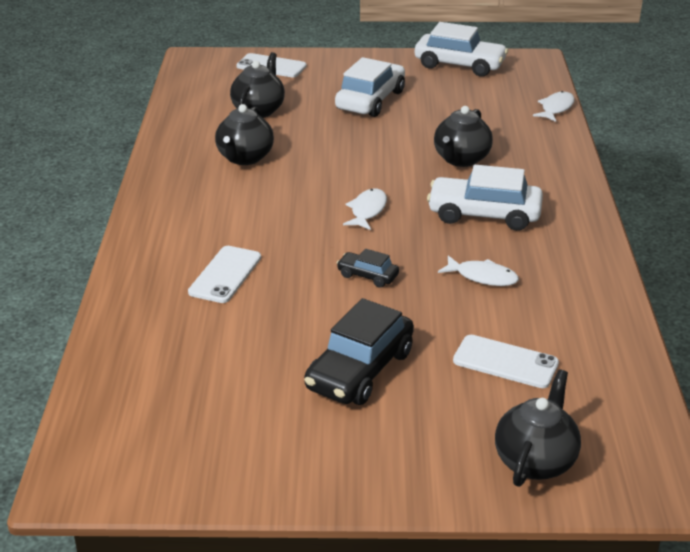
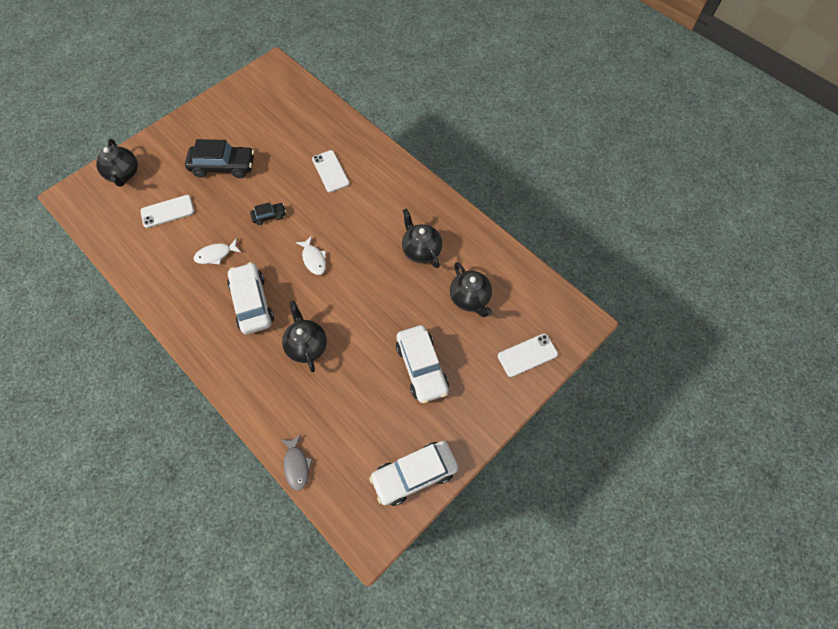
camera: 135 degrees right, 30 degrees up
black car [304,298,414,405] -> black car turned 105 degrees clockwise [185,139,254,178]
white car [427,165,543,231] -> white car turned 75 degrees counterclockwise [227,262,274,334]
white fish [533,91,575,122] -> grey fish [282,435,312,491]

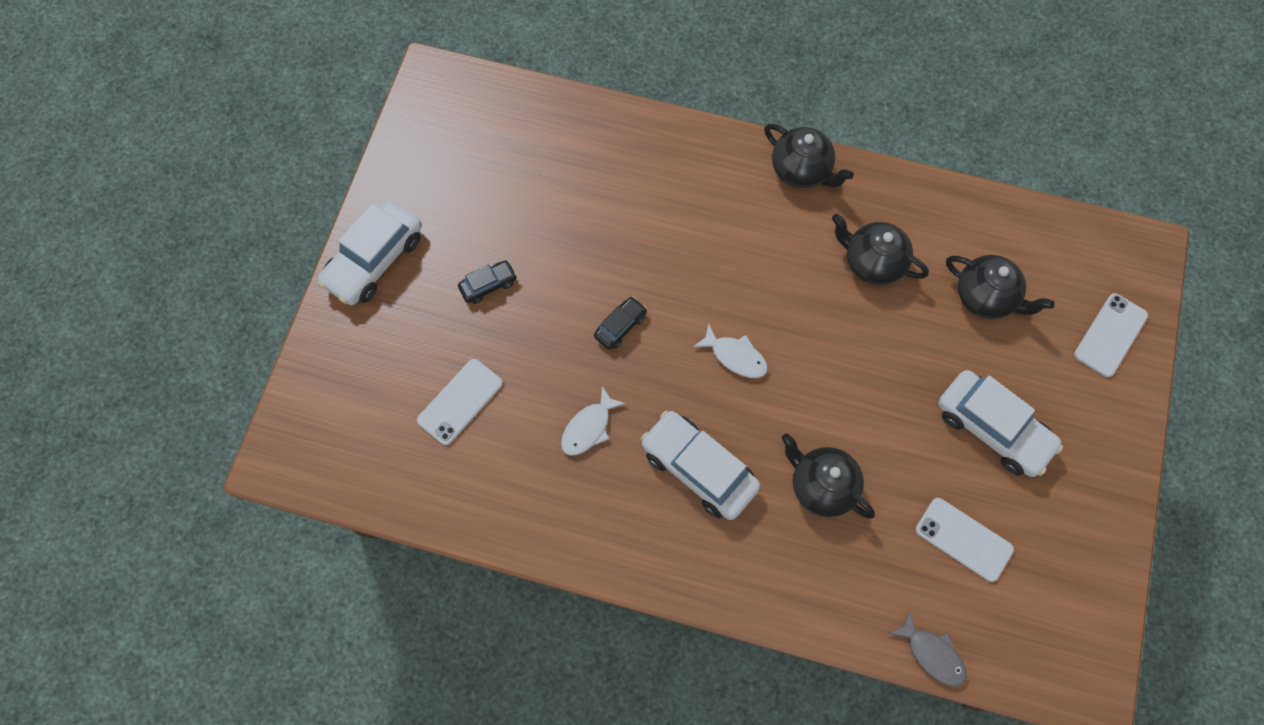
camera: 30 degrees left, 5 degrees up
black teapot [96,139,138,187] -> black teapot moved to [764,124,854,188]
black car [185,139,254,178] -> black car [458,260,517,304], size x0.50
white phone [312,150,350,192] -> white phone moved to [915,498,1014,582]
white car [369,441,458,506] -> white car moved to [317,200,422,305]

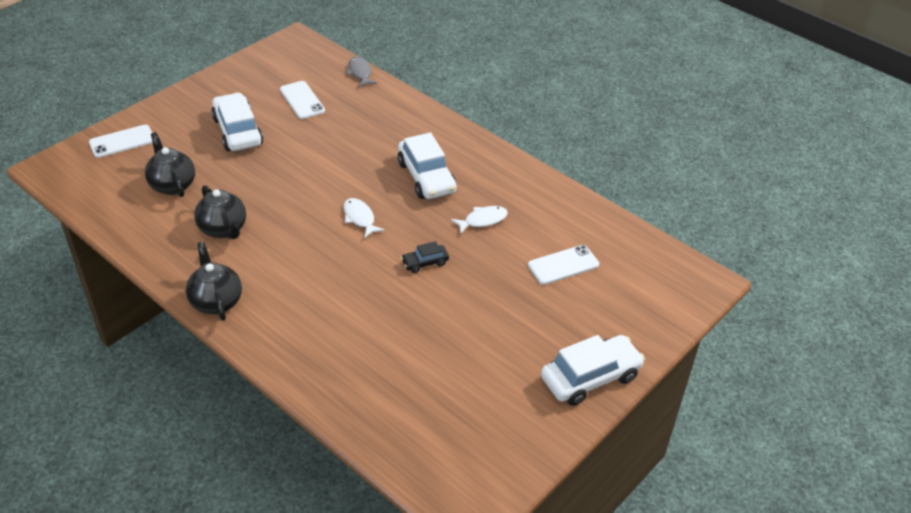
camera: 155 degrees left, 25 degrees down
black car [458,260,517,304] -> none
black teapot [782,433,875,519] -> none

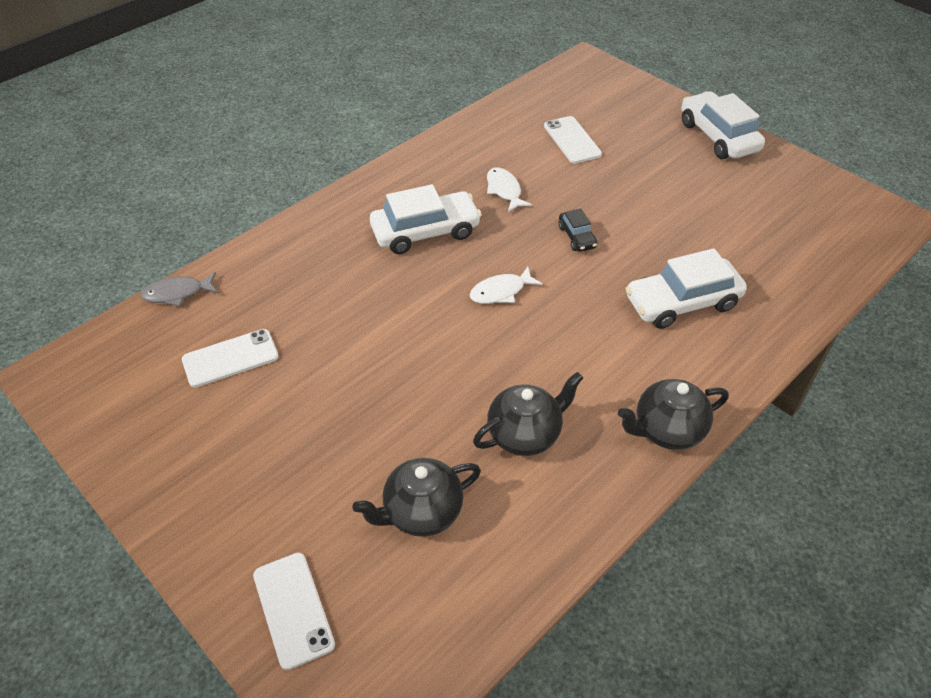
camera: 85 degrees left, 5 degrees up
white car [211,92,263,151] -> white car moved to [625,248,747,329]

